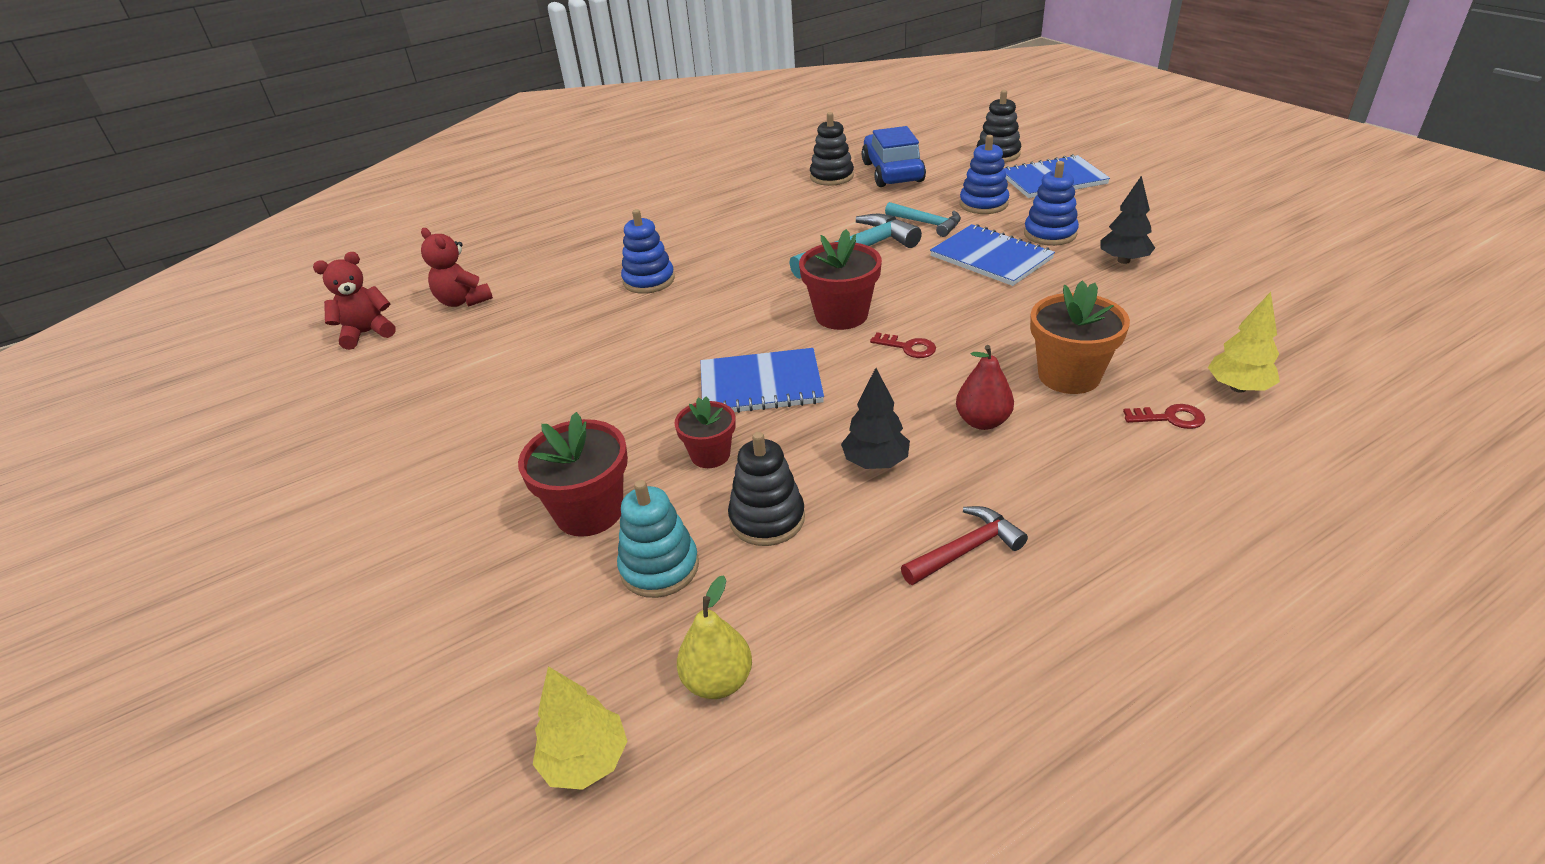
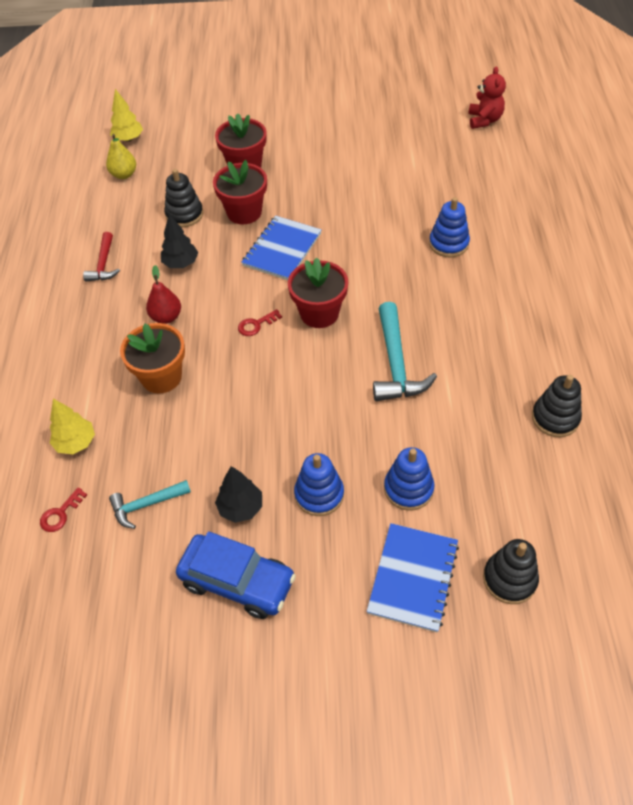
camera: 120 degrees right, 15 degrees up
red teddy bear [421,228,493,307] -> none
turquoise stacking toy [617,480,699,598] -> none
red flower pot [674,396,736,468] -> red flower pot [213,160,267,224], size x1.61
blue car [862,126,926,187] -> blue car moved to [176,531,296,619]
turquoise hammer [885,202,961,237] -> turquoise hammer moved to [109,480,191,529]
blue notebook [930,224,1055,286] -> none
red key [1123,404,1205,429] -> red key moved to [40,487,87,532]

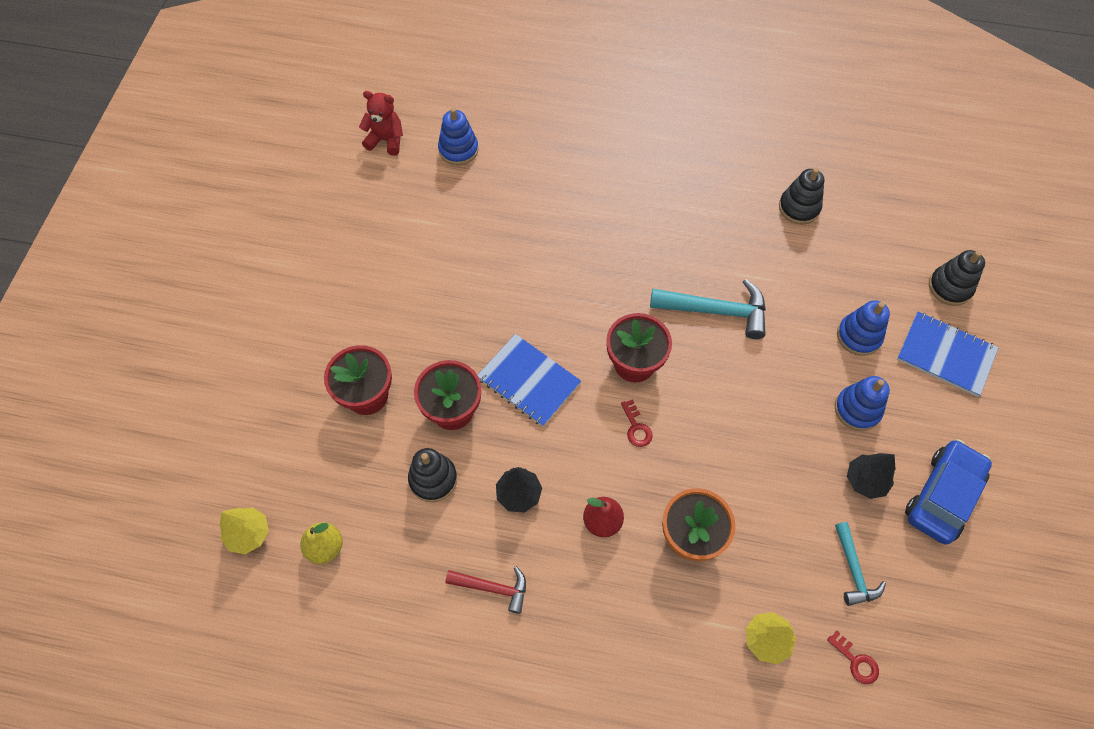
camera: 80 degrees left, 10 degrees up
blue stacking toy [429,197,470,258] -> blue stacking toy moved to [438,108,479,166]

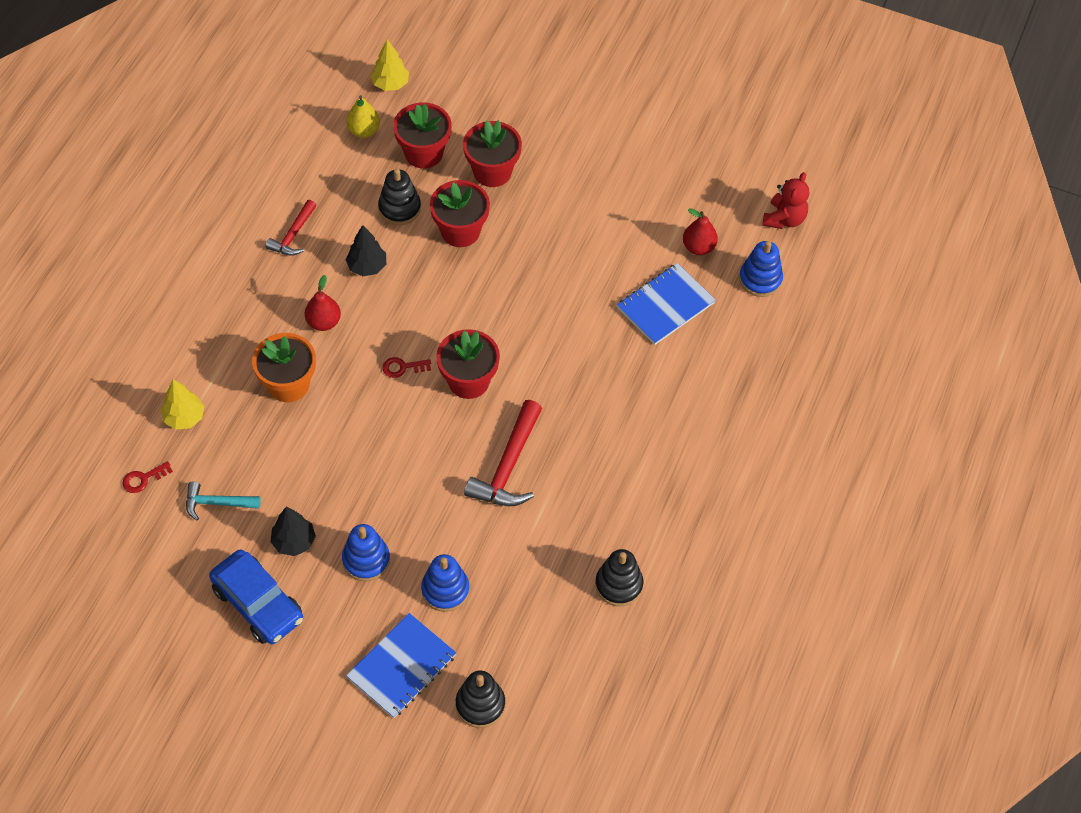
camera: 100 degrees right, 5 degrees down
blue notebook [478,334,581,426] -> blue notebook moved to [617,263,716,345]
turquoise hammer [650,279,766,339] -> red hammer [464,400,542,506]
none -> red flower pot [393,103,452,168]
none -> red pear [683,208,718,255]

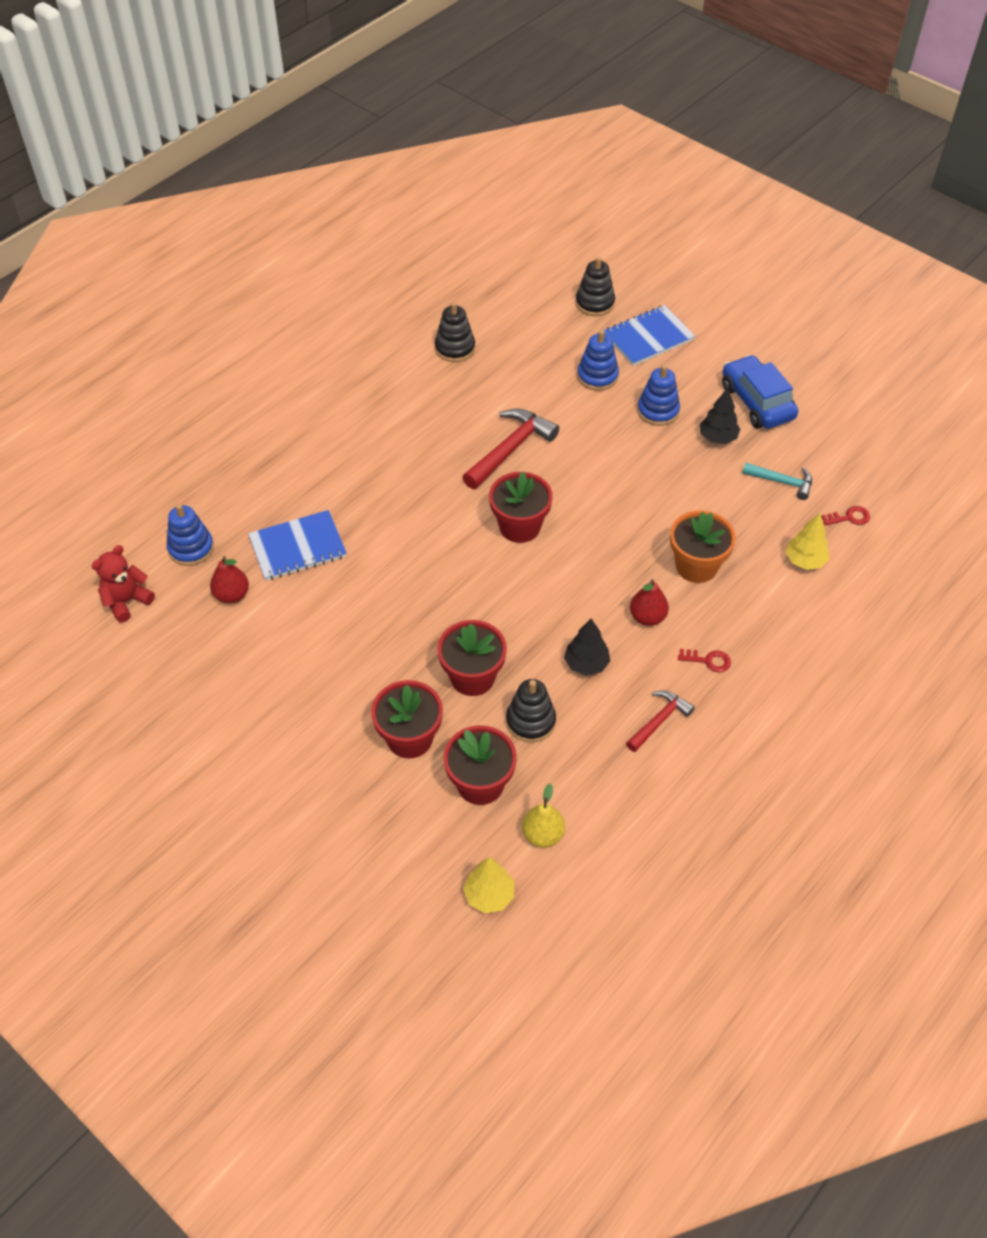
camera: 160 degrees left, 5 degrees down
red key [382,357,431,378] -> red key moved to [678,649,731,672]

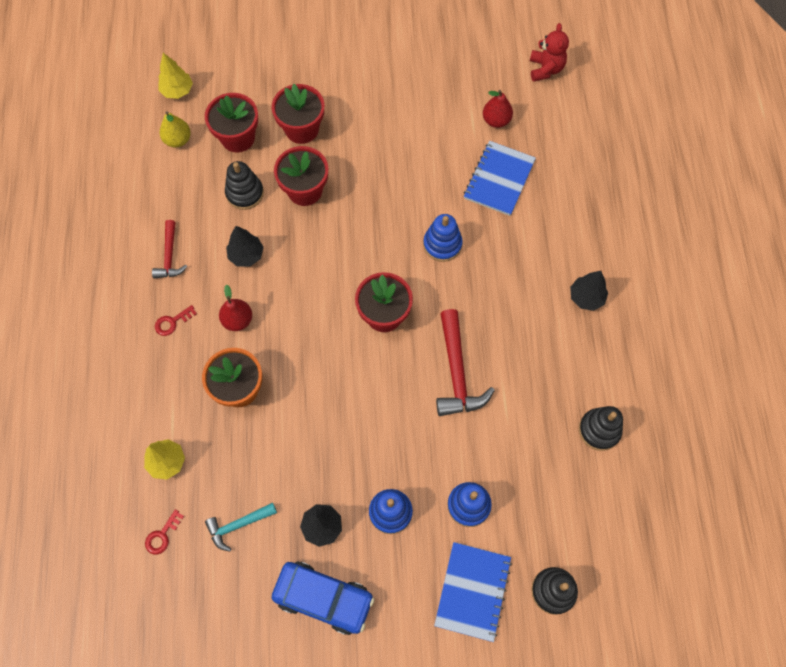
camera: 135 degrees right, 15 degrees up
blue stacking toy [167,504,214,566] -> blue stacking toy moved to [423,214,463,262]
none -> black tree [570,271,608,311]

